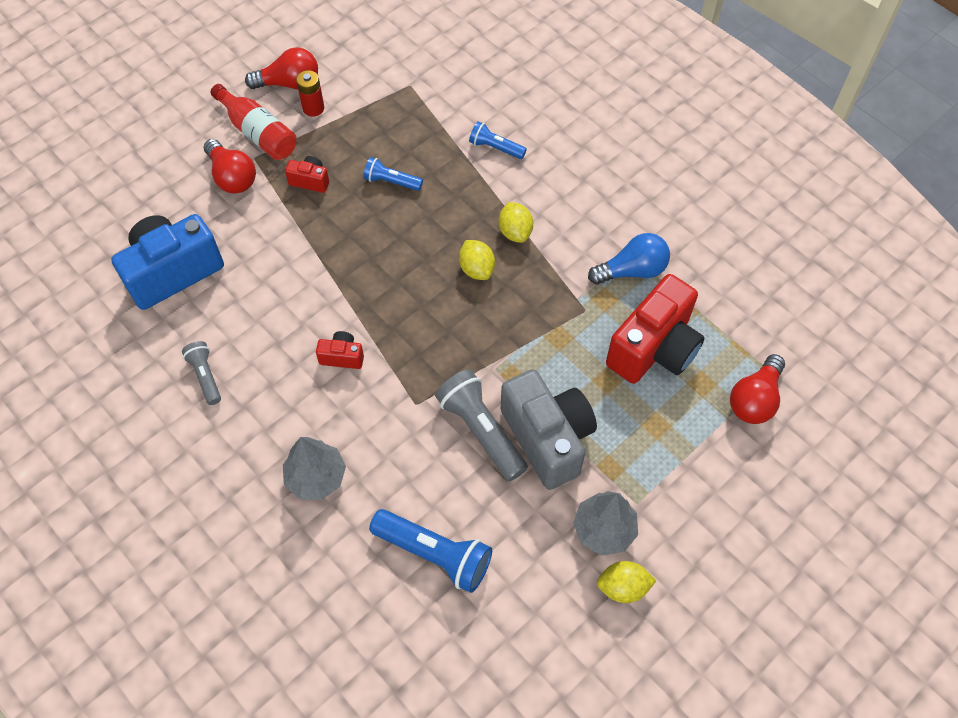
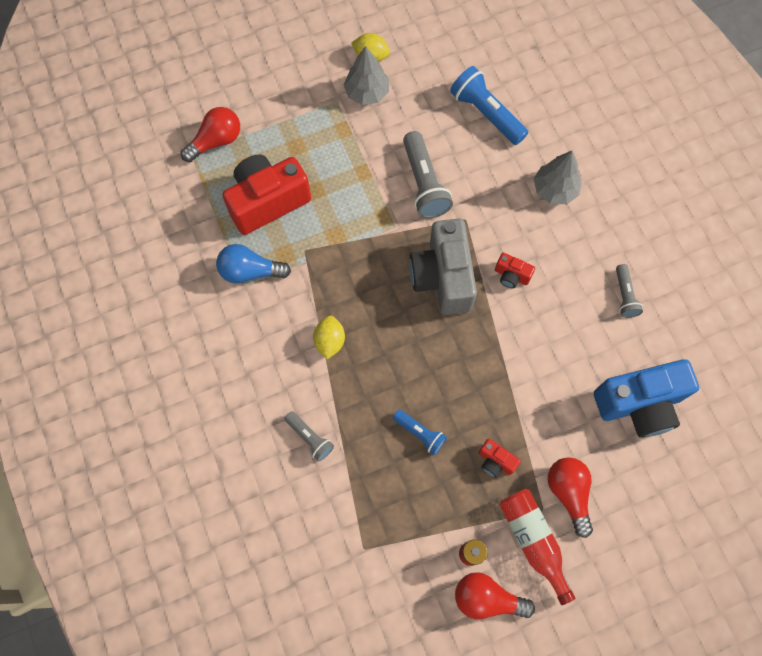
camera: 160 degrees left, 10 degrees up
yellow lemon [459,240,495,280] -> none
blue flashlight [469,121,527,159] -> grey flashlight [284,411,334,462]
grey camera [501,369,597,490] -> grey camera moved to [409,218,477,315]

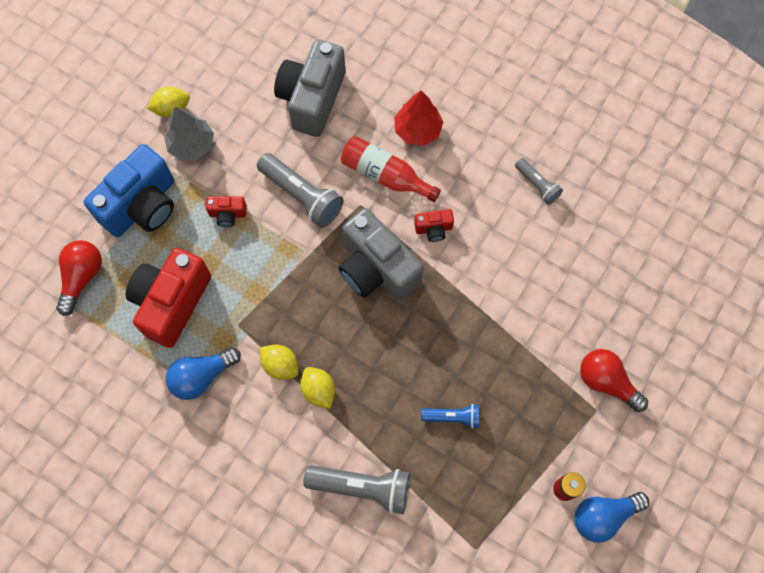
camera: 35 degrees left, 0 degrees up
grey flashlight [284,411,334,462] -> grey flashlight [303,465,410,514], size x1.74
blue flashlight [450,66,528,145] -> grey camera [274,40,346,137]
red light bulb [455,572,535,619] -> blue light bulb [574,492,649,543]
red camera [478,439,521,478] -> red camera moved to [206,196,247,227]
red bottle [499,489,575,605] -> red bottle moved to [341,136,441,202]
grey tree [534,151,582,204] -> red tree [394,91,443,146]
blue camera [594,359,699,438] -> blue camera moved to [84,144,174,237]
none -> yellow lemon [260,345,299,380]

